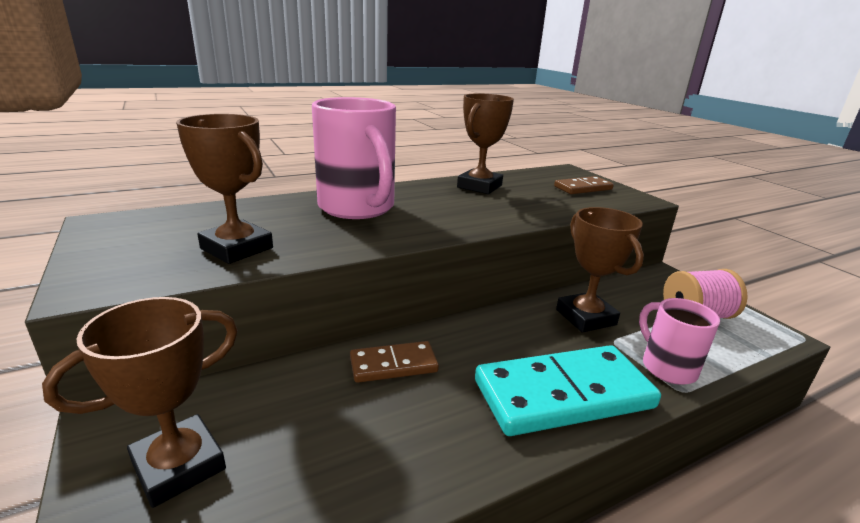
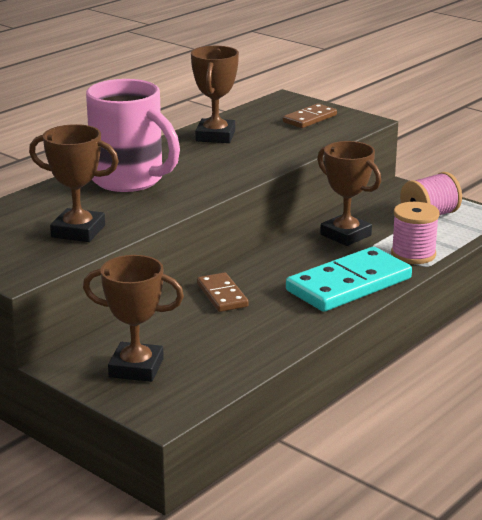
camera: 20 degrees left, 0 degrees up
brown trophy [42,297,238,508] -> brown trophy turned 75 degrees clockwise [83,255,184,382]
brown domino [350,341,439,383] -> brown domino turned 75 degrees counterclockwise [197,272,249,312]
pink mug [639,298,720,385] -> pink spool [391,202,440,264]

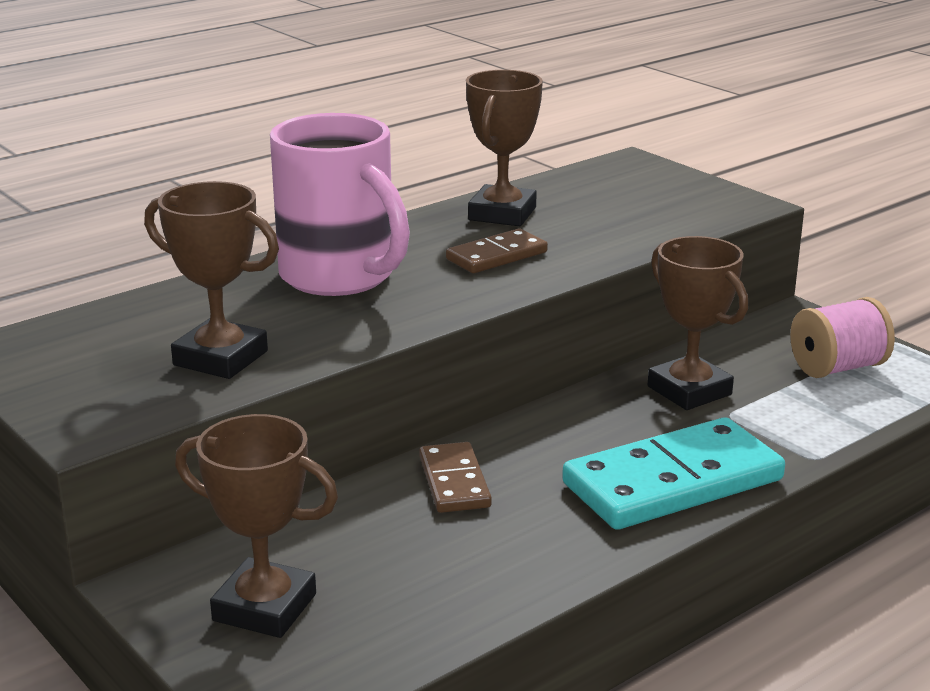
camera: 10 degrees right, 0 degrees up
brown domino [283,104,337,128] -> brown domino moved to [446,229,548,273]
pink spool [391,202,440,264] -> none

